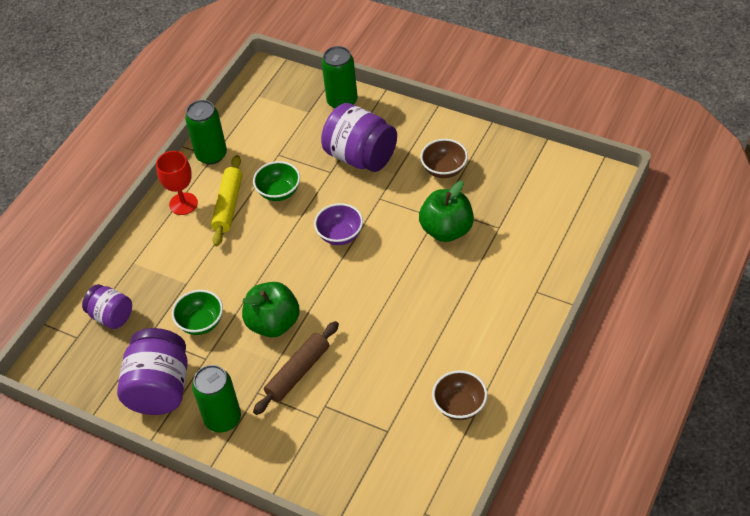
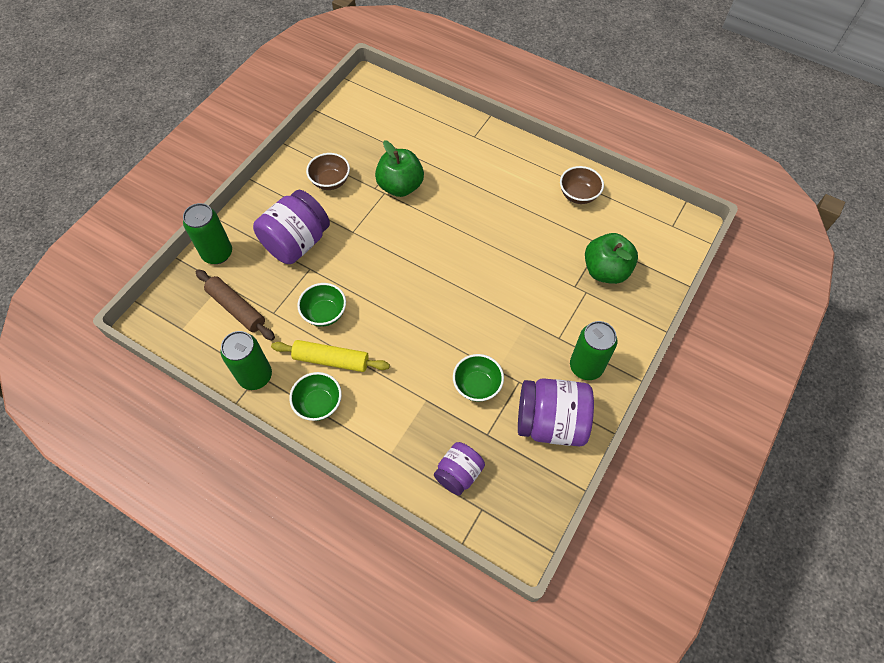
camera: 90 degrees left, 10 degrees up
red goblet [156,151,198,215] -> green bowl [289,372,342,421]
green apple [242,282,300,337] -> green apple moved to [585,233,638,284]
brown rolling pin [253,321,339,415] -> brown rolling pin moved to [196,269,275,340]
purple bowl [314,203,363,245] -> none

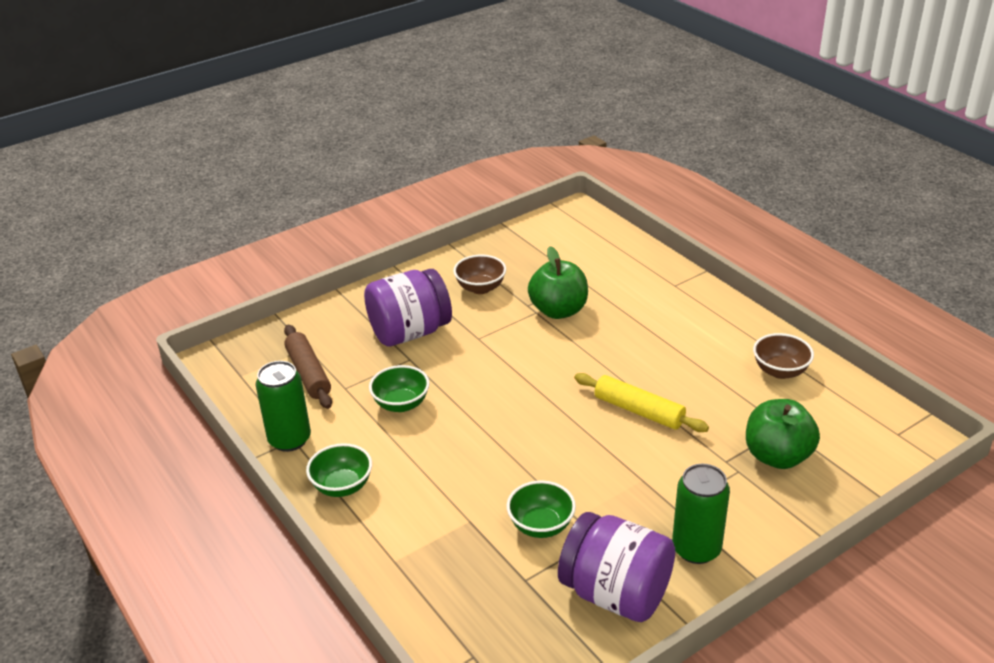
camera: 25 degrees right, 25 degrees down
green can [183,203,232,264] -> none
yellow rolling pin [271,340,390,372] -> yellow rolling pin moved to [574,373,709,432]
purple jar [434,442,485,496] -> none

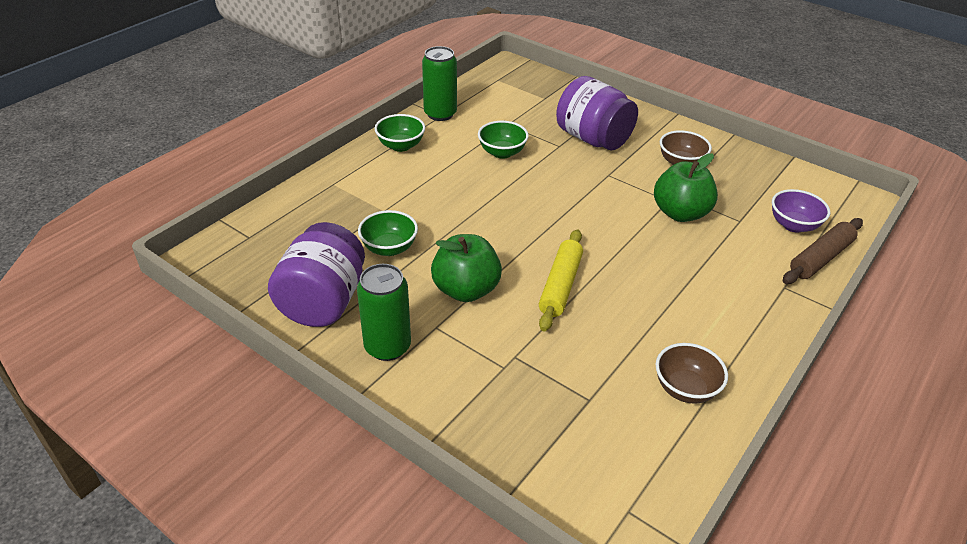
camera: 70 degrees right, 5 degrees up
brown rolling pin [284,324,332,409] -> brown rolling pin moved to [783,218,863,284]
green apple [746,399,820,469] -> green apple moved to [431,234,502,302]
none -> purple bowl [772,189,830,232]

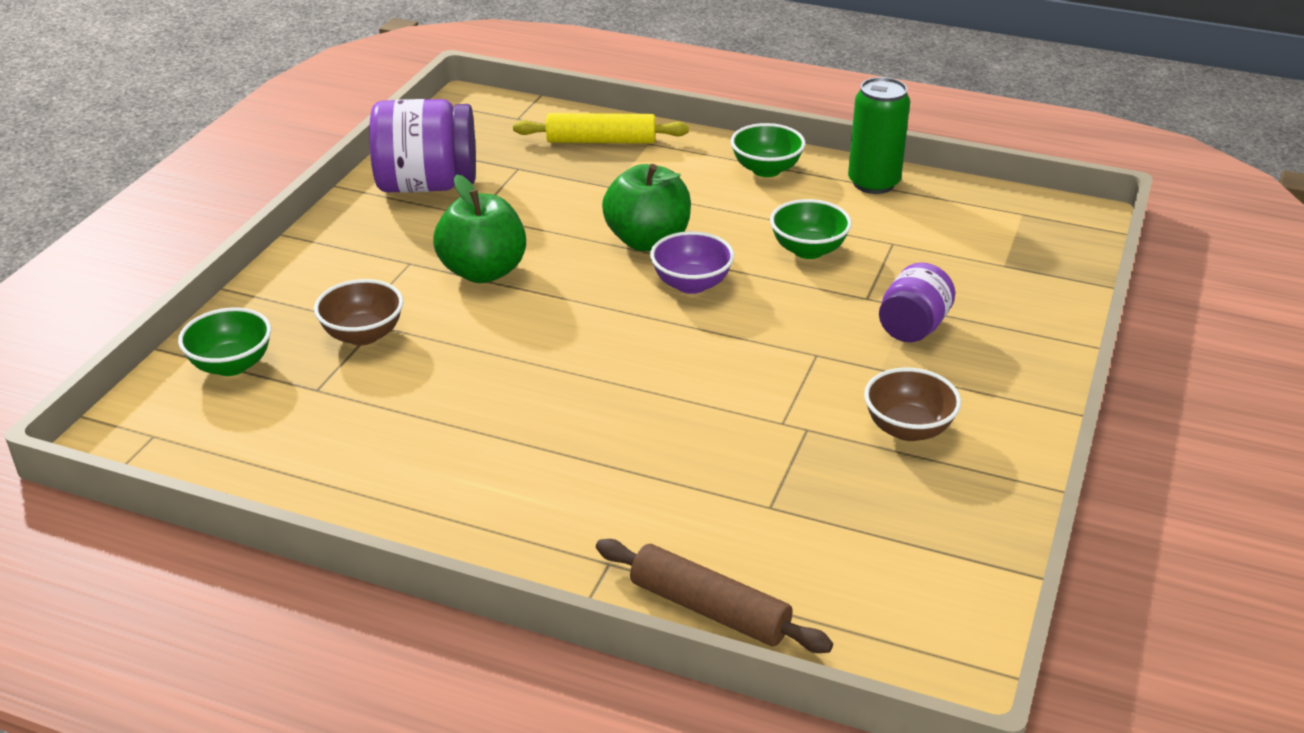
camera: 75 degrees right, 5 degrees down
green can [357,264,411,361] -> none
green bowl [358,210,418,256] -> green bowl moved to [178,307,271,376]
yellow rolling pin [539,229,583,331] -> yellow rolling pin moved to [513,113,689,144]
purple jar [556,76,638,150] -> purple jar [879,263,955,343], size x0.59
green apple [654,153,718,222] -> green apple moved to [602,164,691,251]
brown bowl [656,343,728,404] -> brown bowl moved to [314,279,403,345]
purple bowl [772,189,830,232] -> purple bowl moved to [650,231,734,294]

